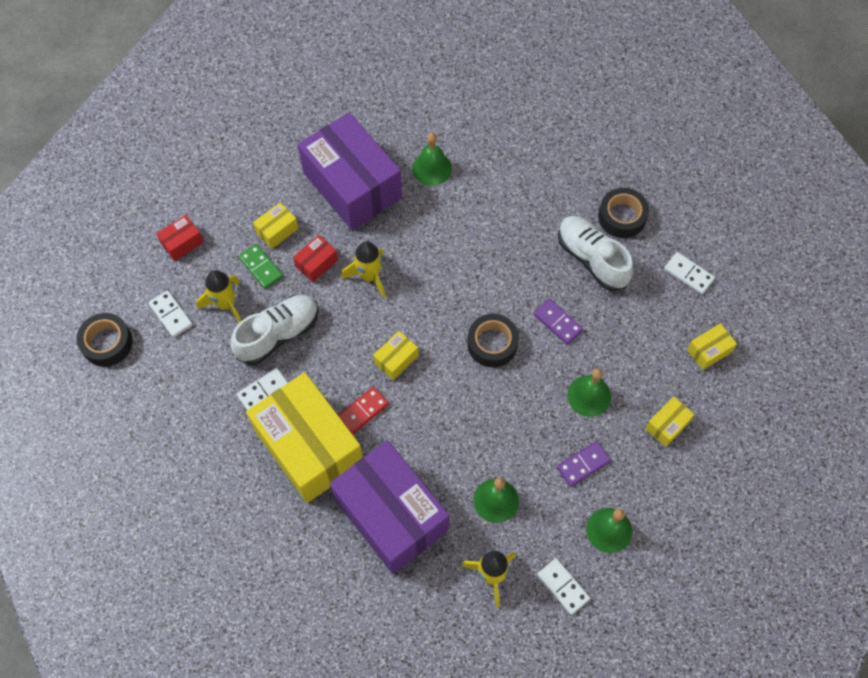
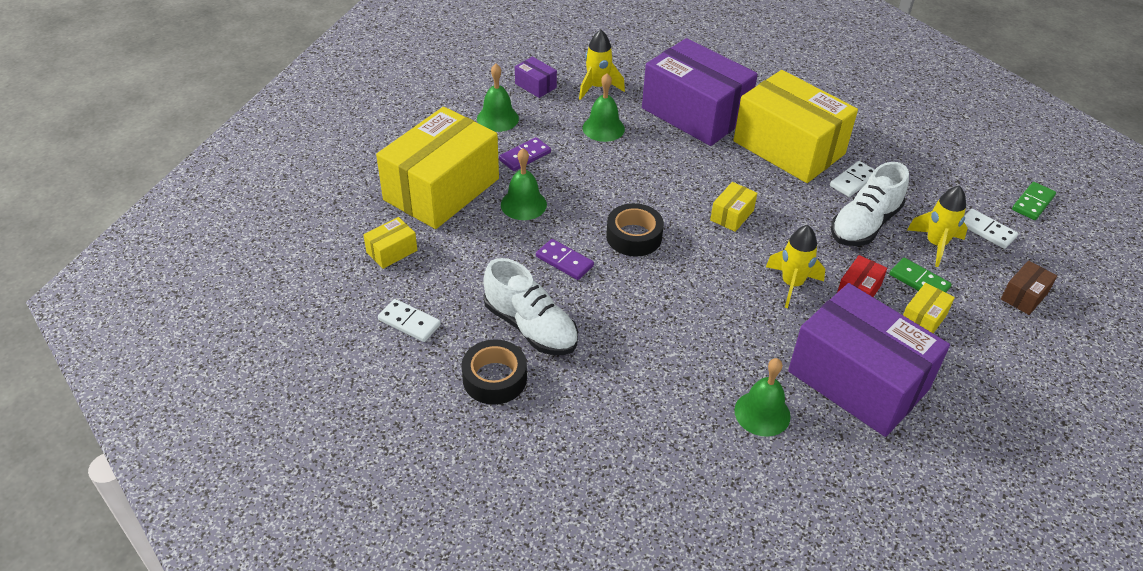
camera: 170 degrees right, 20 degrees down
black tape [77,313,133,367] -> green domino [1012,182,1056,220]
red box [156,215,204,261] -> brown box [1001,261,1057,315]
red domino [338,387,389,434] -> none
white domino [537,558,590,615] -> purple box [515,57,557,98]
yellow box [645,396,695,447] -> yellow box [376,107,499,229], size x2.49

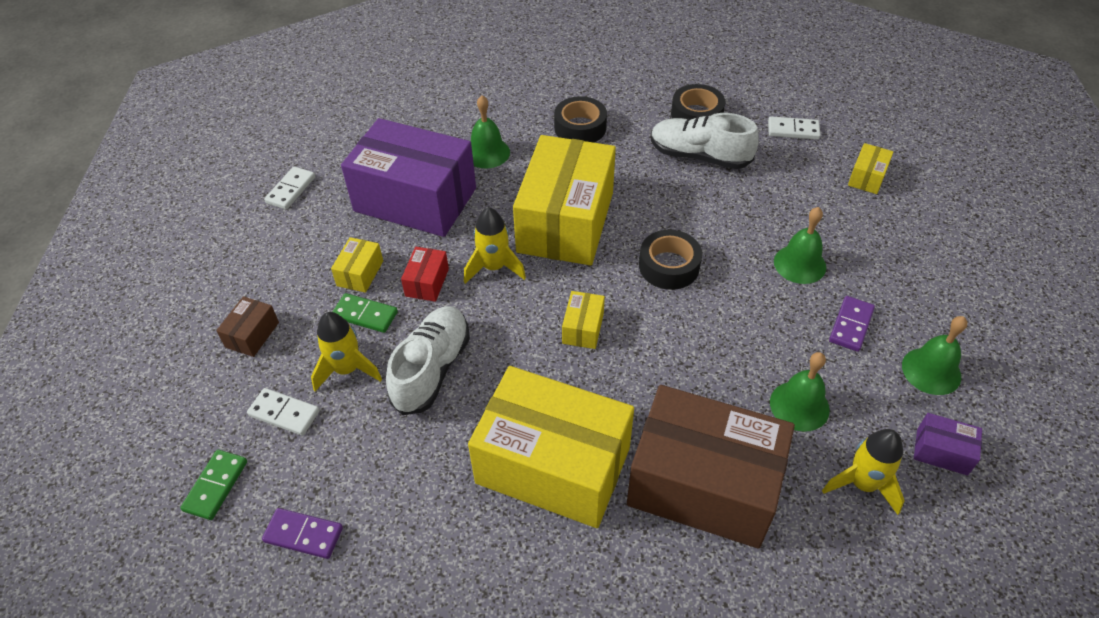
camera: 160 degrees right, 5 degrees up
yellow box [376,107,499,229] -> yellow box moved to [513,135,616,265]
purple domino [536,239,594,280] -> purple domino moved to [262,508,343,559]
purple box [642,38,758,146] -> brown box [627,385,795,549]
white domino [830,161,875,197] -> white domino moved to [264,166,315,210]
none -> black tape [554,96,607,143]

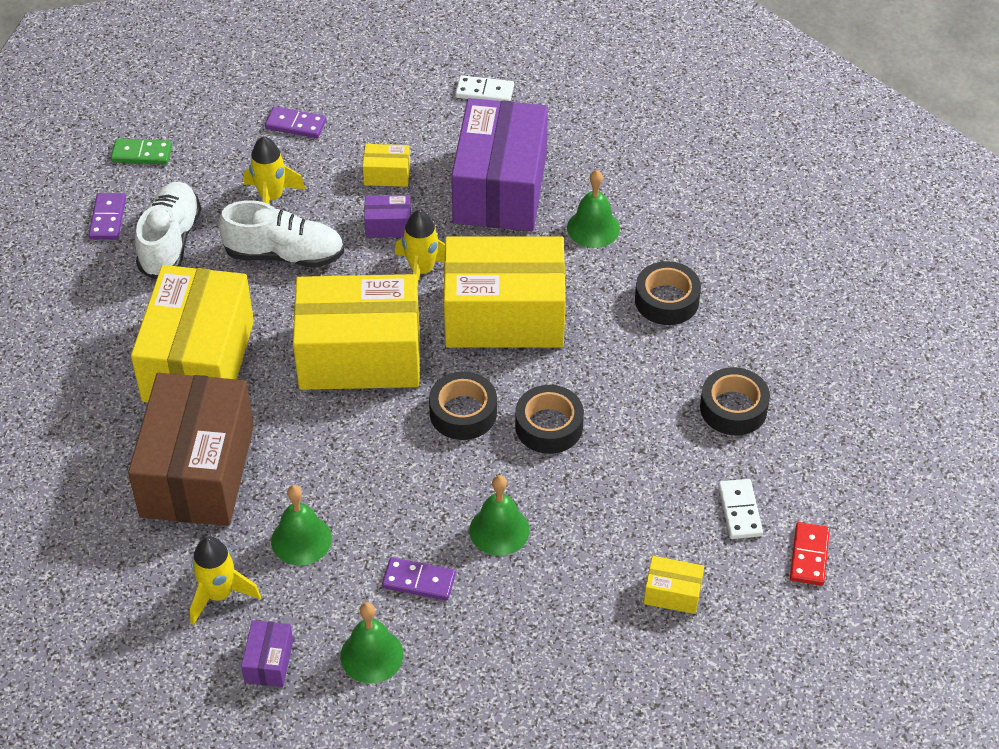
camera: 75 degrees right, 0 degrees up
brown box [216,296,279,357] -> purple domino [265,106,326,138]
white domino [247,388,320,436] -> none
green domino [332,293,398,333] -> none
red box [401,247,449,302] -> purple box [364,195,411,238]
yellow box [562,291,605,349] -> yellow box [293,274,420,390], size x2.49
white shoe [651,113,759,169] -> white shoe moved to [135,182,201,279]
none -> black tape [515,385,584,454]
none -> red domino [790,522,830,586]

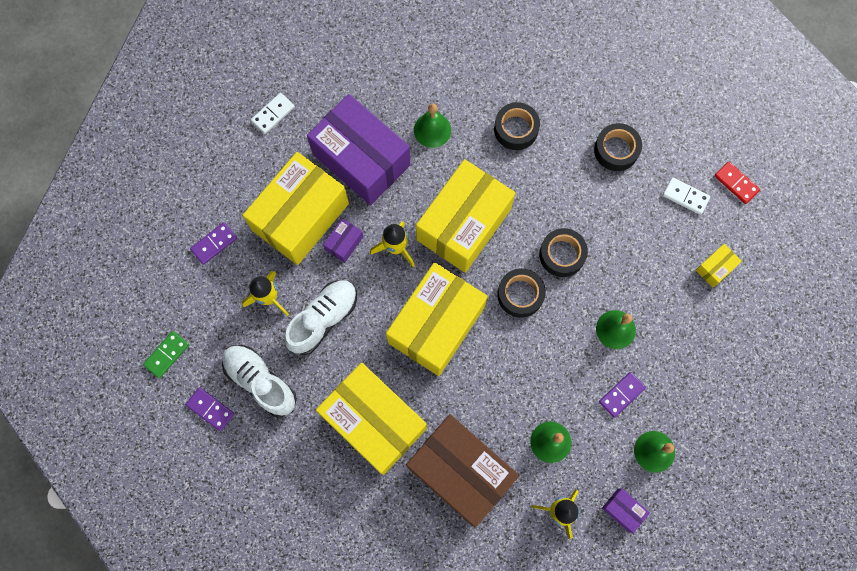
camera: 55 degrees left, 25 degrees up
yellow box [363,144,410,187] -> yellow box [243,152,349,265], size x2.49

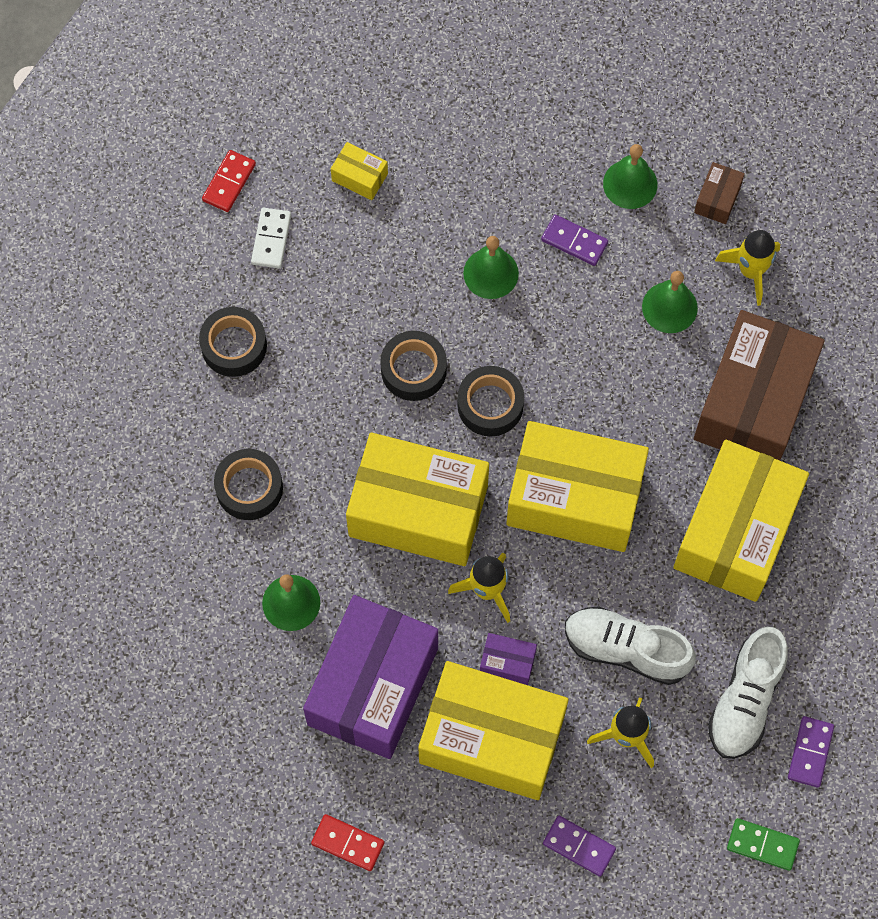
camera: 110 degrees left, 5 degrees down
white domino [251,93,295,134] -> red domino [311,814,384,871]
purple box [602,488,650,533] -> brown box [694,162,745,224]

